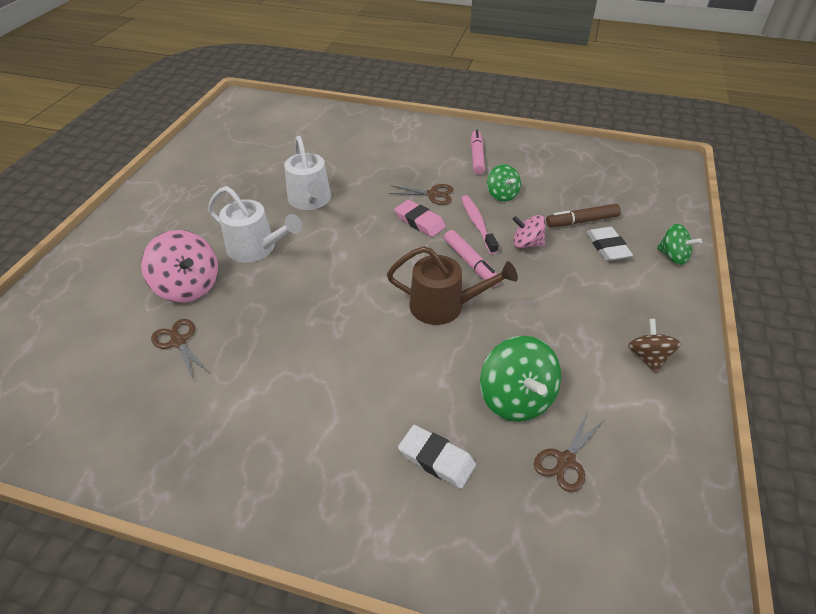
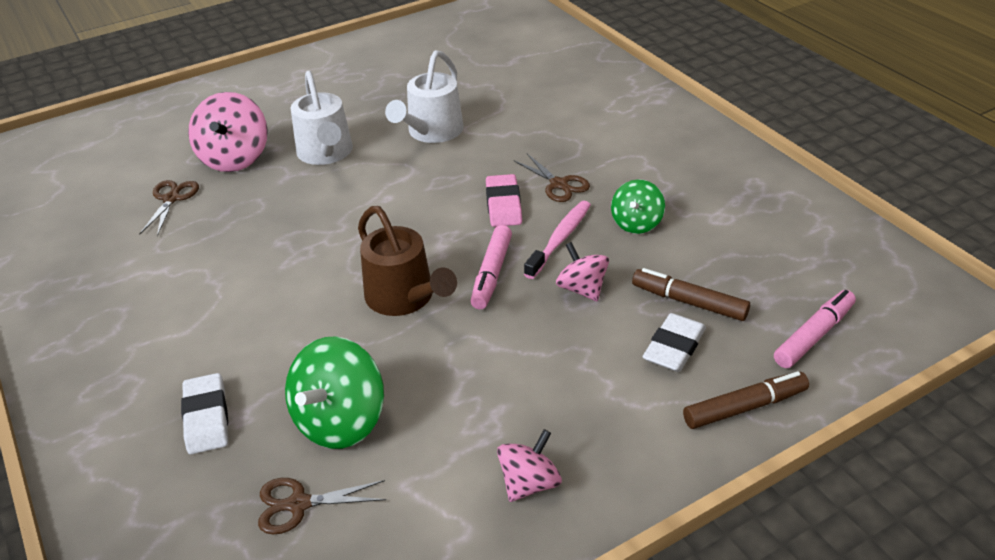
camera: 45 degrees right, 5 degrees down
pink marker [471,130,485,175] -> pink marker moved to [774,290,856,368]
brown spinning top [628,319,681,373] -> pink spinning top [497,429,562,502]
green spinning top [657,224,702,265] -> brown marker [683,371,809,429]

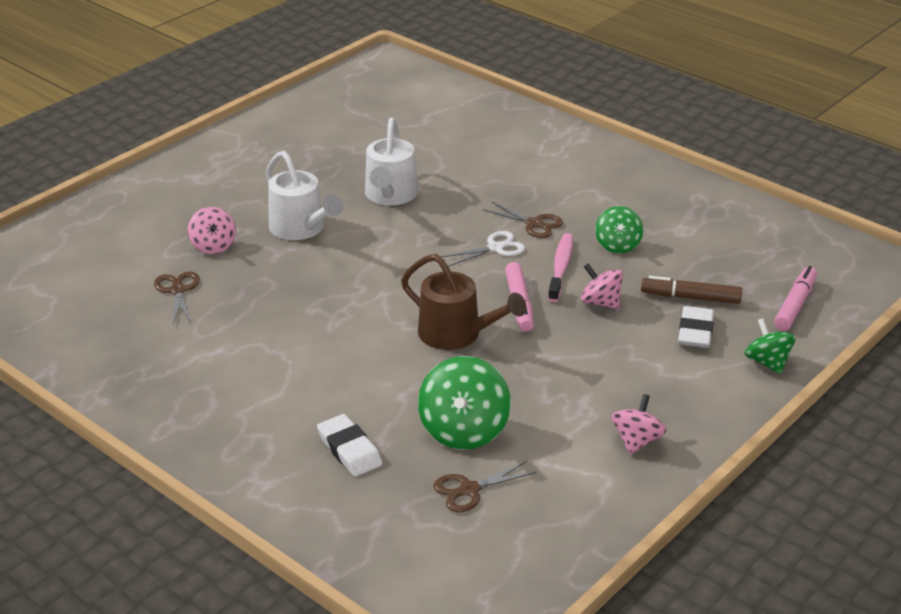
camera: 20 degrees left, 5 degrees down
pink spinning top [188,92,268,172] -> pink spinning top [188,207,236,254], size x0.61
pink eraser [486,174,522,227] -> white scissors [441,231,525,267]
brown marker [683,371,809,429] -> green spinning top [745,318,796,374]

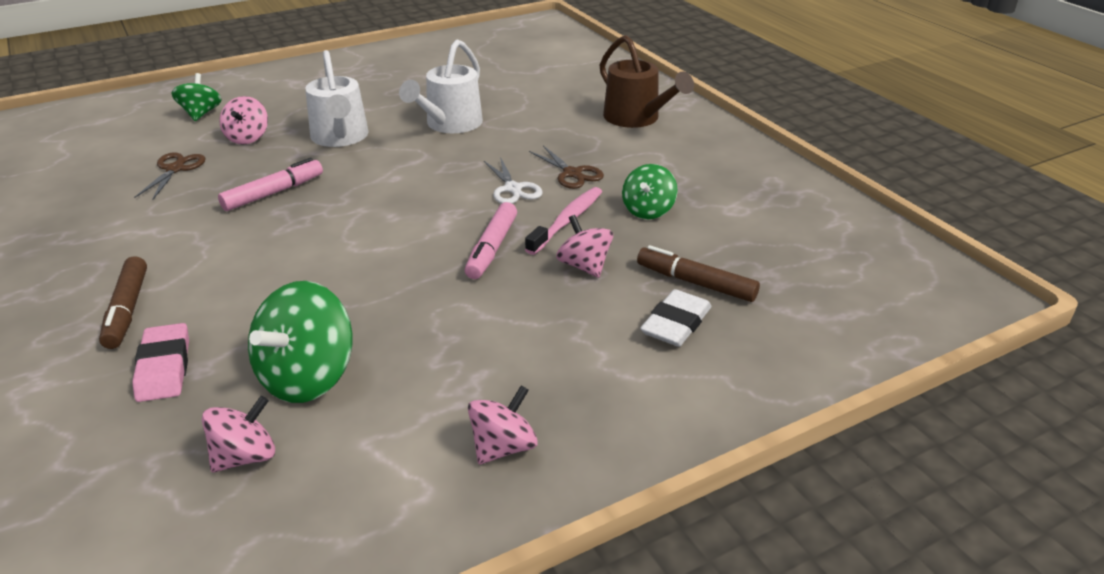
camera: 20 degrees right, 0 degrees up
white eraser [317,414,383,477] -> pink eraser [132,323,189,402]
brown watering can [401,254,527,350] -> brown watering can moved to [600,35,694,128]
brown scissors [434,461,537,512] -> pink spinning top [202,396,275,472]
white scissors [441,231,525,267] -> white scissors turned 75 degrees clockwise [484,157,542,204]
green spinning top [745,318,796,374] -> green spinning top moved to [171,73,221,121]
pink marker [774,266,817,331] -> pink marker moved to [218,158,323,211]
none -> brown marker [99,256,147,349]

